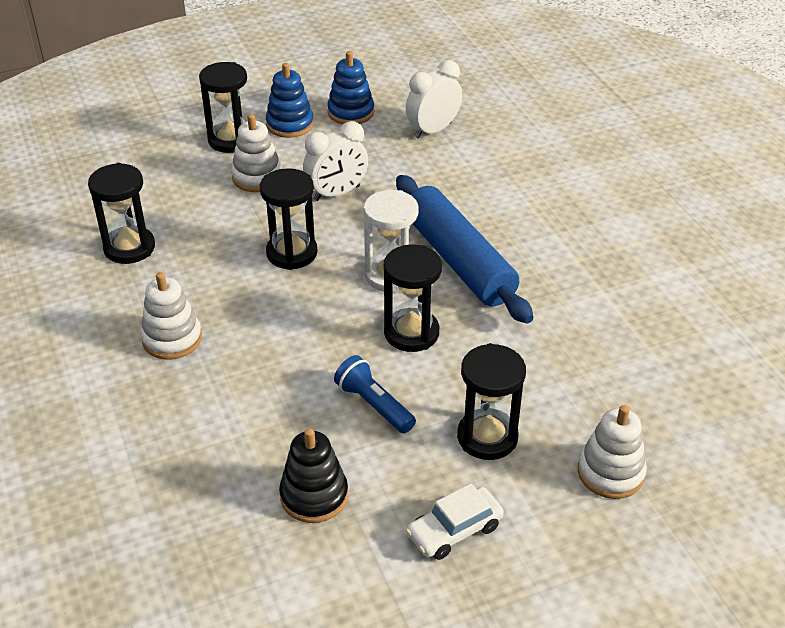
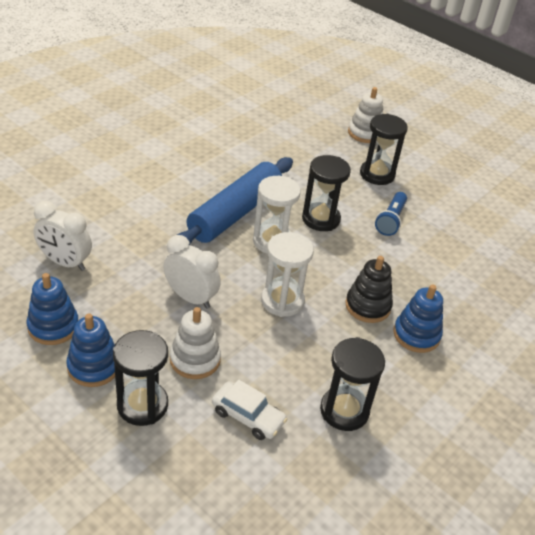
camera: 120 degrees left, 0 degrees up
white stacking toy [141,272,202,360] -> blue stacking toy [394,284,443,353]
black hourglass [260,168,318,270] -> white hourglass [261,232,314,317]
black stacking toy [279,428,348,523] -> black stacking toy moved to [345,256,393,323]
white car [406,483,504,560] -> white car moved to [212,379,287,440]

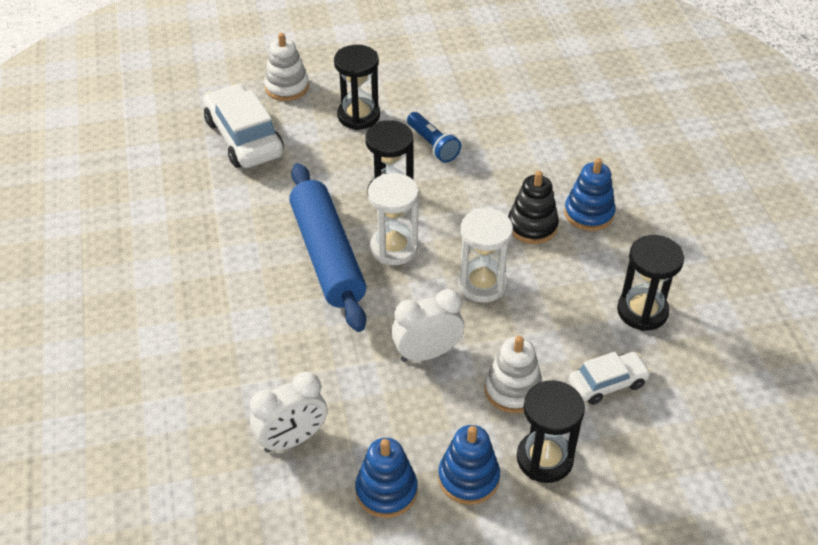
camera: 50 degrees left, 5 degrees up
none -> white car [203,84,284,168]

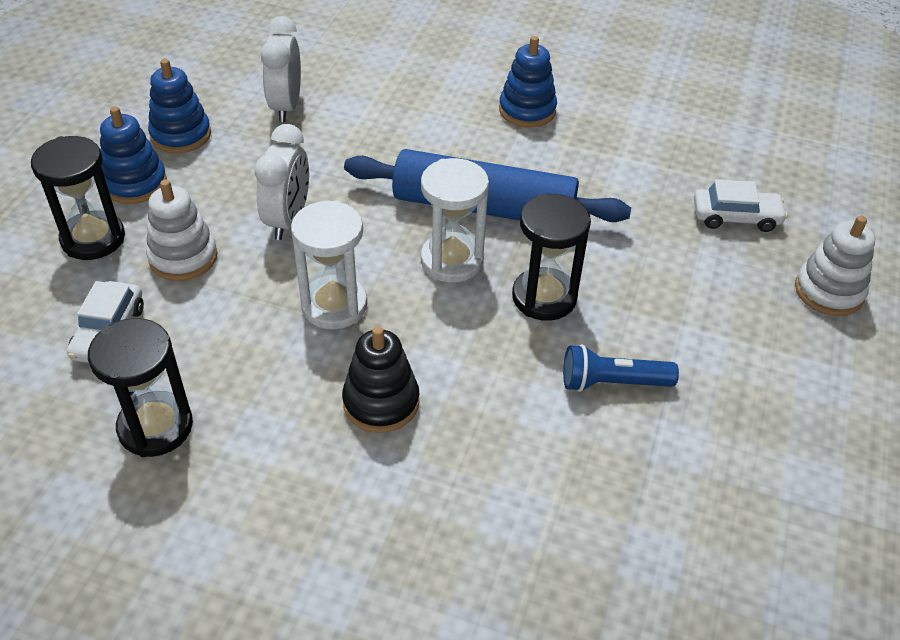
camera: 120 degrees right, 0 degrees up
white car [203,84,284,168] -> white car [694,179,788,232], size x0.58
black hourglass [334,45,380,130] -> none
blue stacking toy [564,158,615,231] -> blue stacking toy moved to [499,36,557,128]

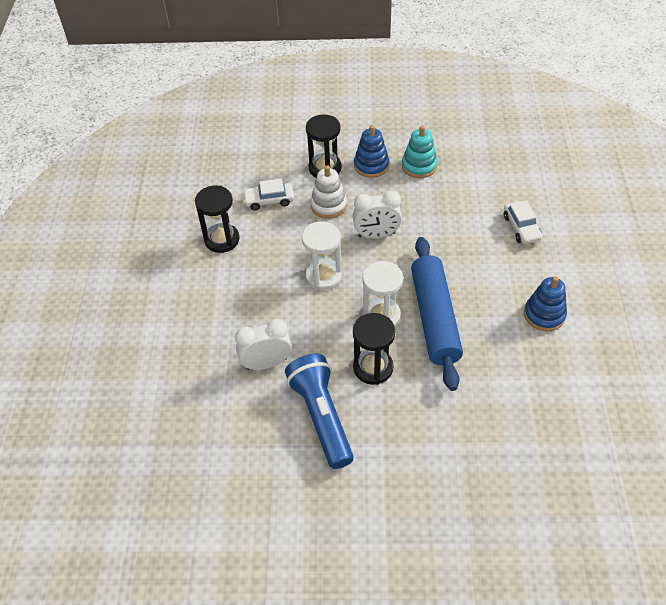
camera: 75 degrees right, 5 degrees up
blue stacking toy [148,59,211,153] -> turquoise stacking toy [402,126,438,178]
white clock [261,16,301,122] -> white clock moved to [235,319,292,370]
black stacking toy [342,326,419,433] -> none
blue flashlight [563,344,679,392] -> blue flashlight [285,354,354,469], size x1.71
white car [694,179,788,232] -> white car moved to [504,201,542,244]
white stacking toy [795,216,875,316] -> none

